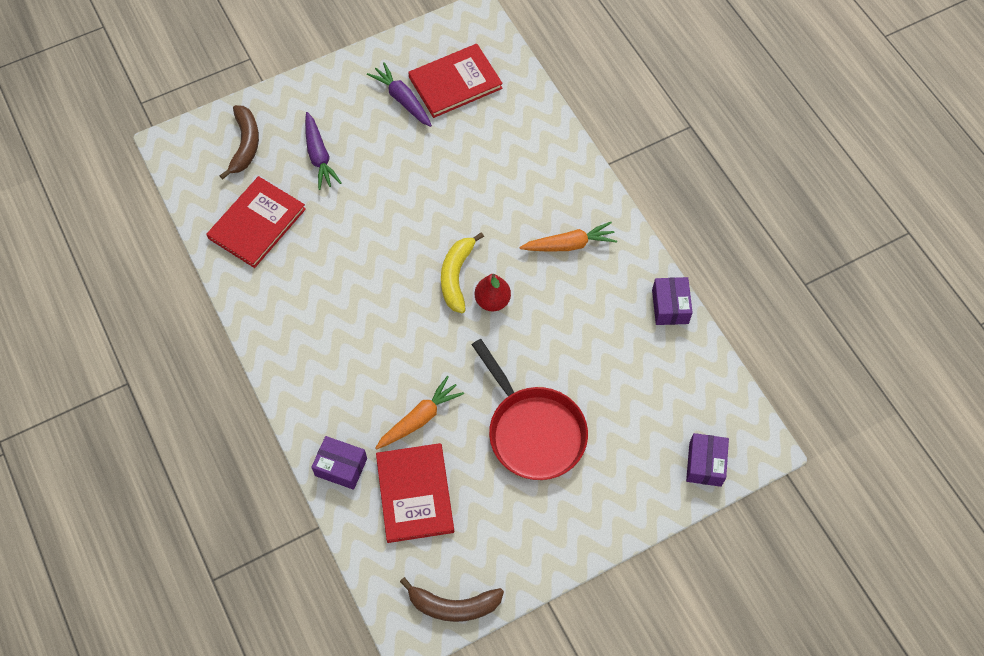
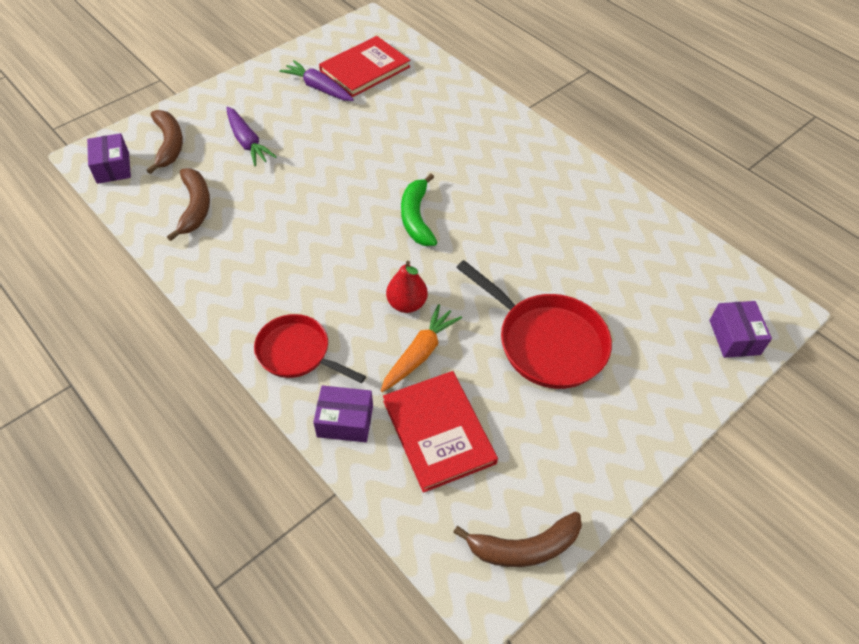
camera: 15 degrees left, 10 degrees down
red book [206,176,306,268] -> brown banana [167,168,210,241]
yellow banana [441,232,484,313] -> green banana [401,174,437,246]
red pear [475,274,511,311] -> red pear moved to [386,261,428,313]
orange carrot [520,222,617,252] -> none
purple box [652,277,693,325] -> purple box moved to [87,133,131,184]
none -> red pan [254,314,366,383]

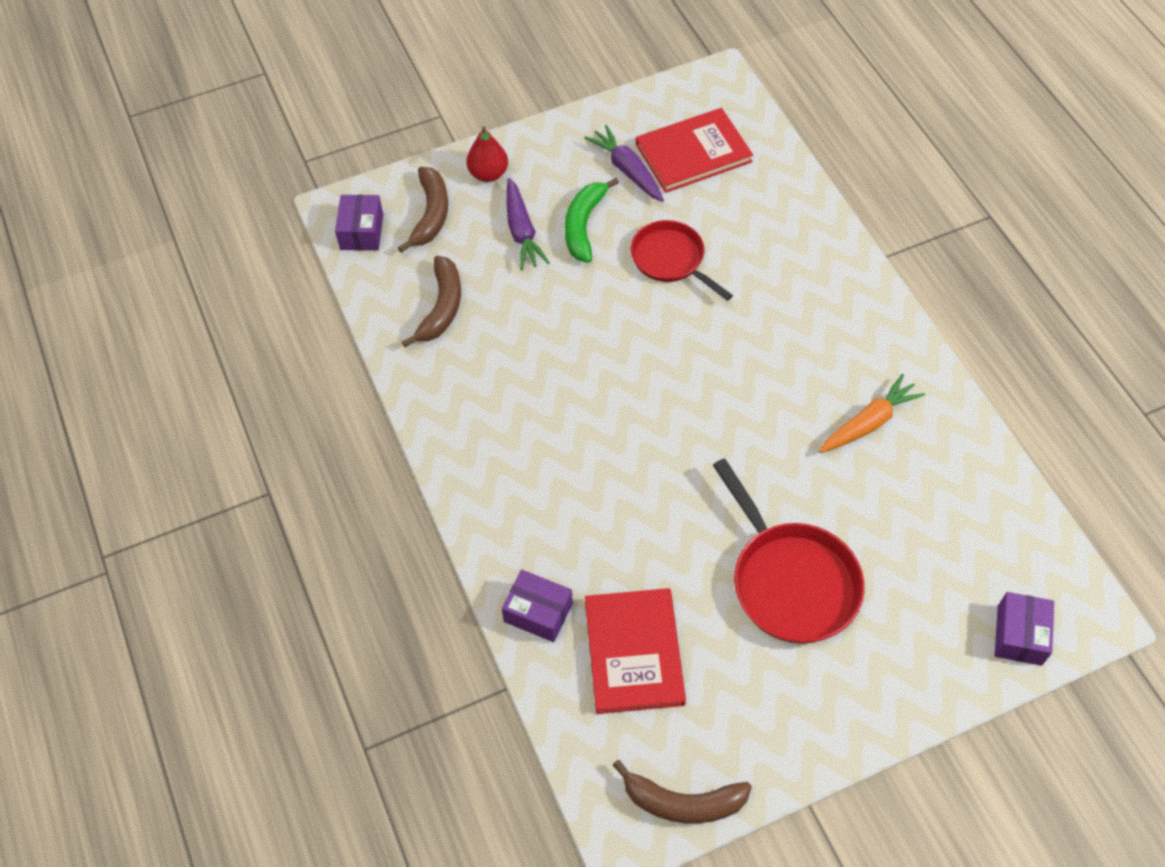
camera: 20 degrees right, 5 degrees up
red pan [254,314,366,383] -> red pan moved to [630,220,733,301]
orange carrot [381,304,462,392] -> orange carrot moved to [820,374,925,453]
red pear [386,261,428,313] -> red pear moved to [466,126,508,182]
green banana [401,174,437,246] -> green banana moved to [565,178,619,263]

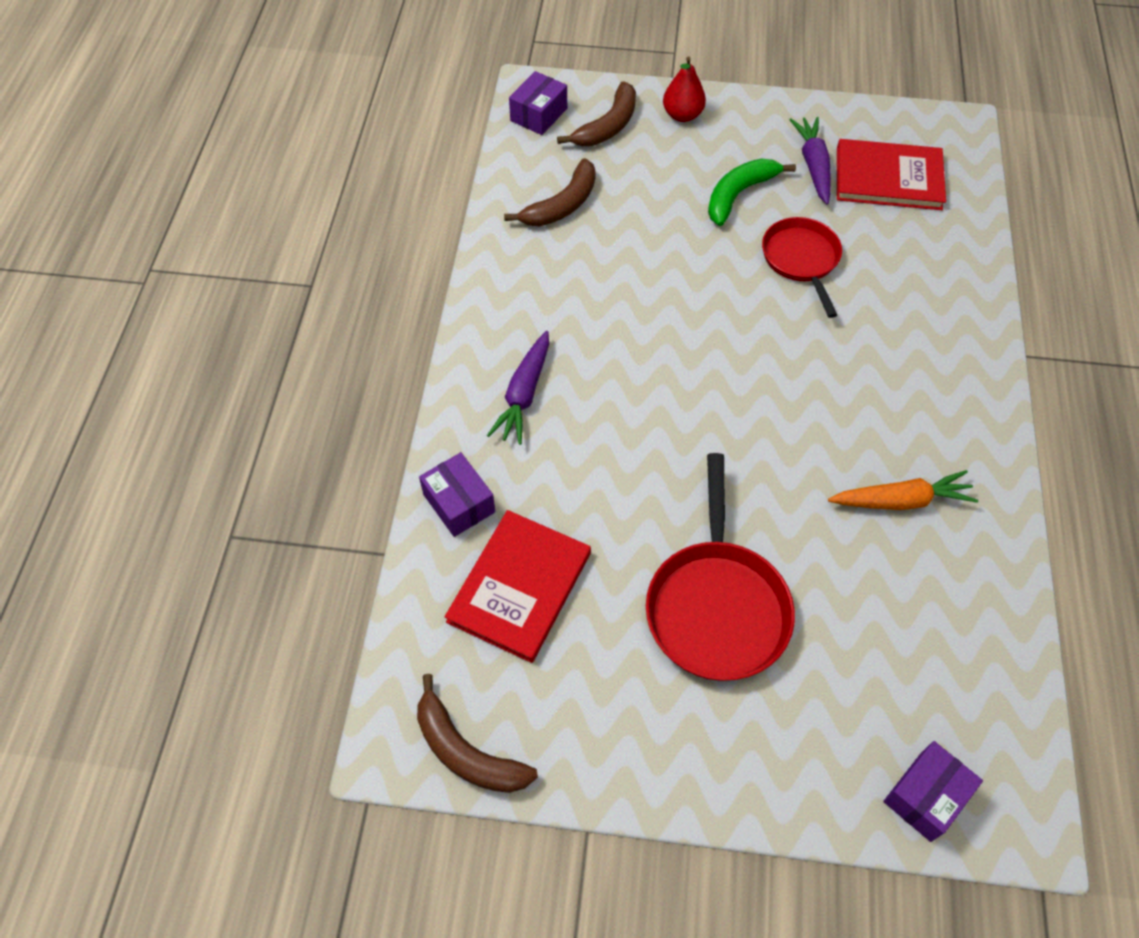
camera: 30 degrees right, 0 degrees up
purple carrot [506,178,550,270] -> purple carrot moved to [487,331,549,445]

